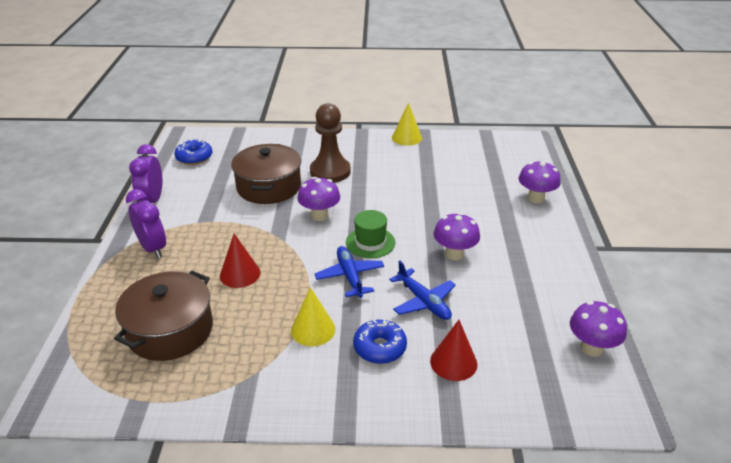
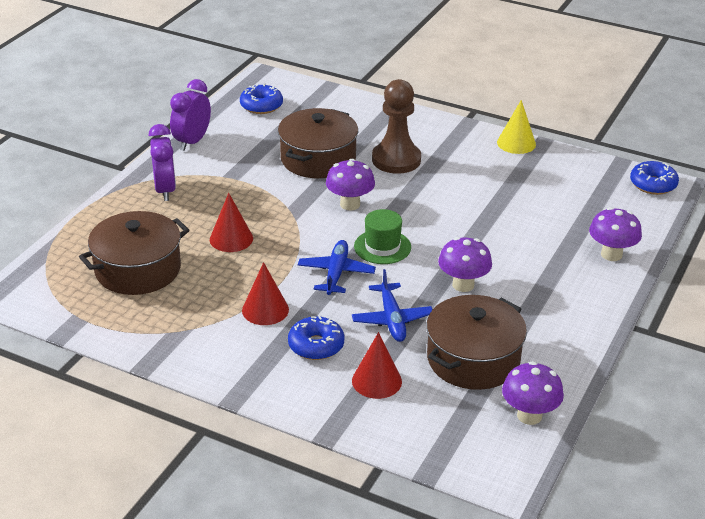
camera: 25 degrees right, 0 degrees up
yellow cone [291,287,336,346] -> red cone [242,262,289,325]
none -> brown pot [426,295,527,390]
none -> blue donut [630,161,679,195]

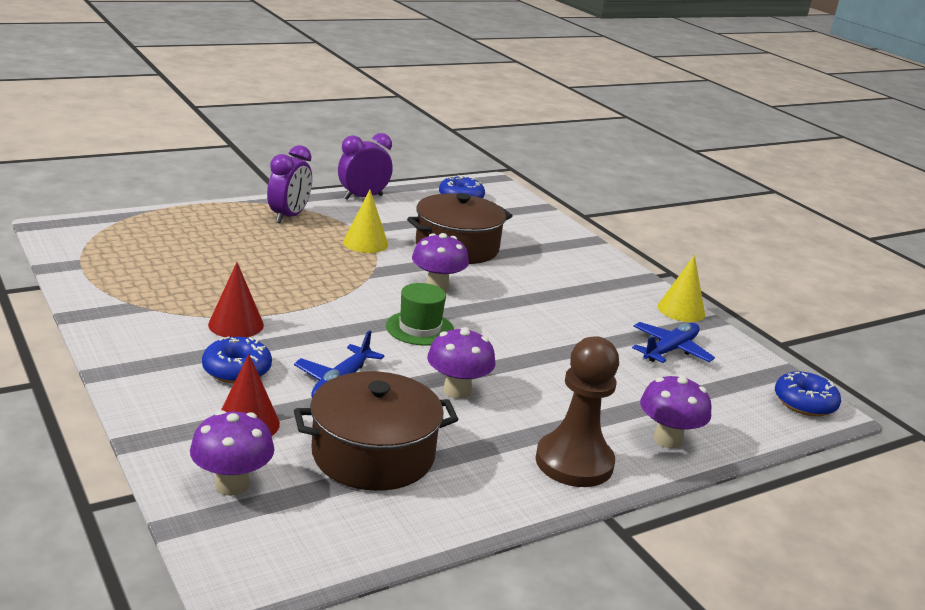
camera: 30 degrees right, 10 degrees down
brown pot [79,211,189,295] -> none
red cone [210,193,253,252] -> none
blue plane [298,240,376,295] -> blue plane moved to [632,322,715,363]
brown pawn [372,79,421,174] -> brown pawn moved to [536,336,619,487]
purple mushroom [502,361,564,425] -> purple mushroom moved to [190,410,274,496]
none -> yellow cone [343,190,388,253]

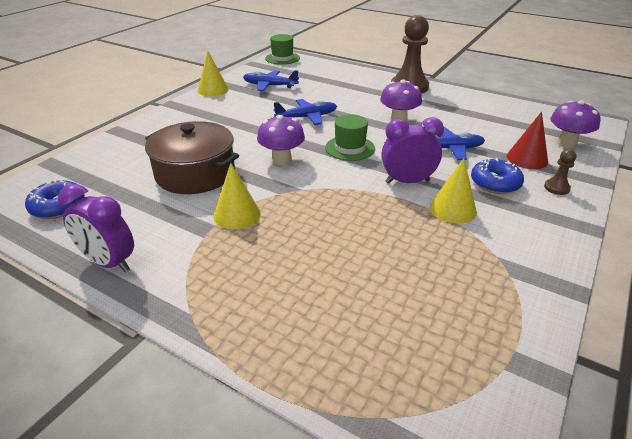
camera: 115 degrees left, 10 degrees up
red cone [208,262,264,337] -> yellow cone [430,158,477,224]
purple clock [267,145,312,223] -> purple clock moved to [381,117,444,184]
brown pot [294,371,459,491] -> none
purple mushroom [640,375,711,448] -> none
blue donut [775,371,841,417] -> green hat [265,34,300,65]
none -> blue plane [274,99,337,125]
none -> brown pawn [544,149,576,195]

